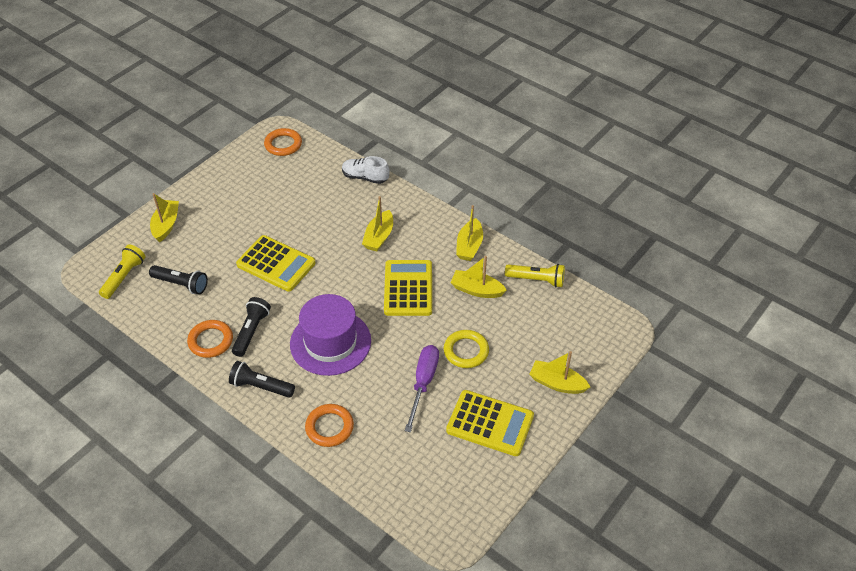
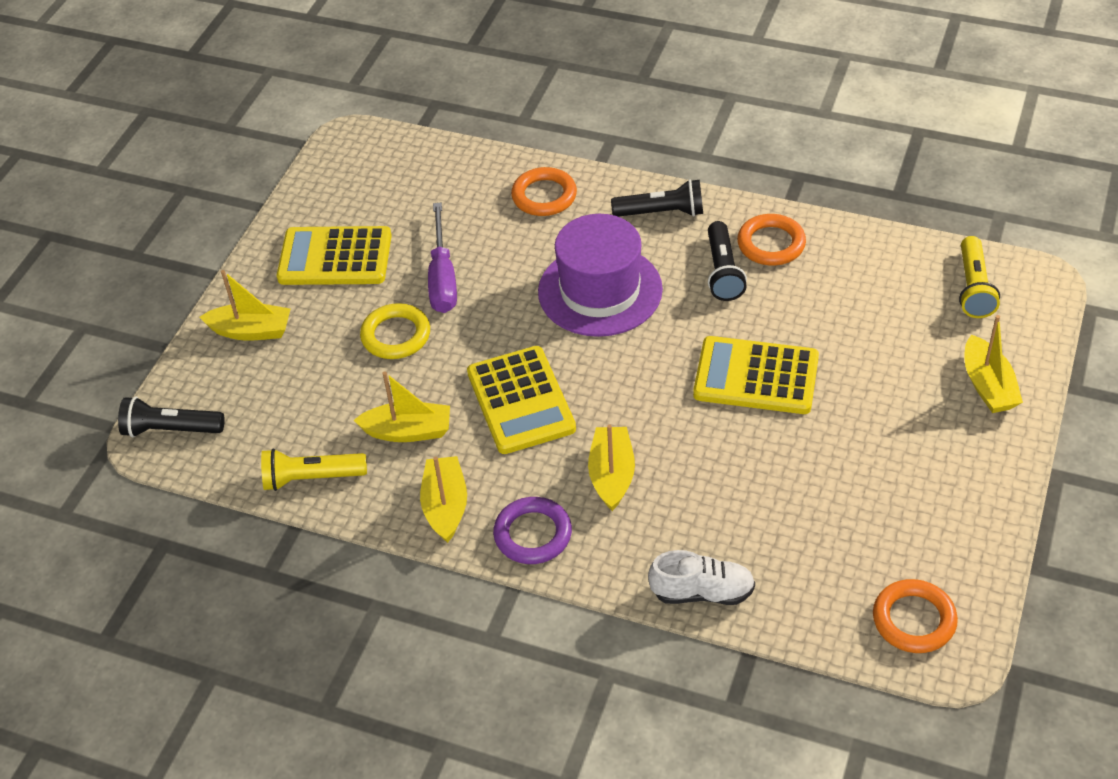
camera: 165 degrees right, 0 degrees up
black flashlight [149,265,208,295] -> black flashlight moved to [118,396,225,437]
none -> purple ring [493,497,572,564]

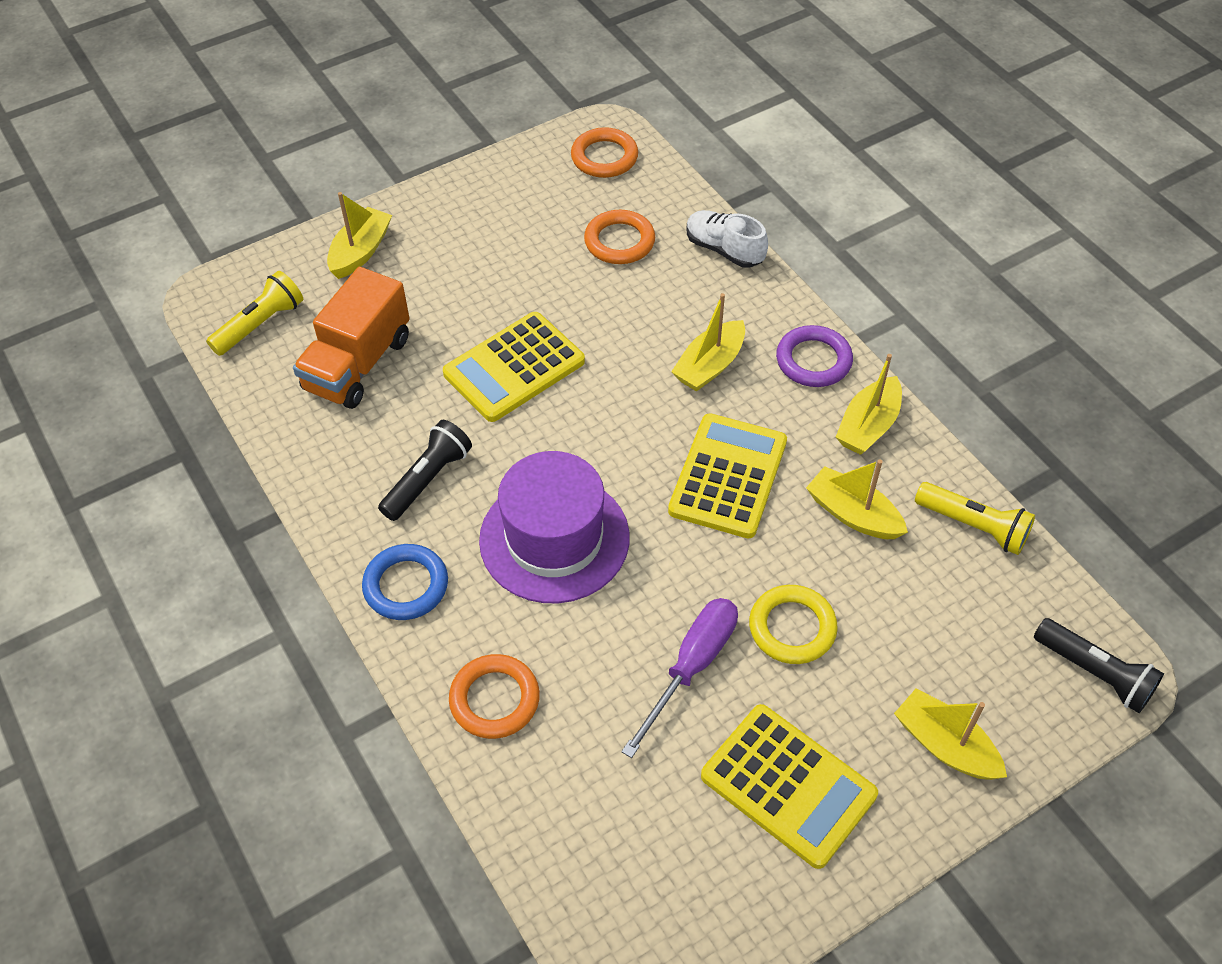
camera: 145 degrees left, 5 degrees up
black flashlight [611,179,703,217] -> blue ring [362,544,448,620]
yellow calculator [693,336,819,414] -> yellow calculator turned 90 degrees clockwise [443,312,585,422]
orange ring [737,214,806,265] -> orange ring moved to [584,210,655,264]
none -> orange truck [293,267,410,409]

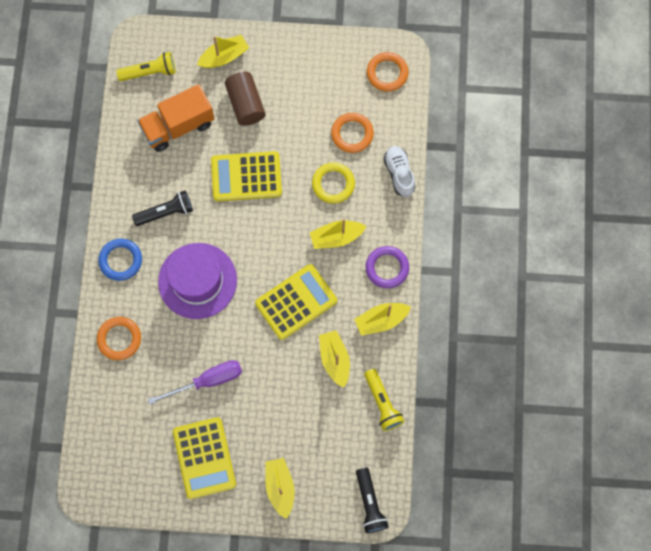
camera: 35 degrees right, 20 degrees up
yellow ring [749,585,838,664] -> yellow ring moved to [312,162,355,204]
none -> brown cylinder [225,72,265,126]

